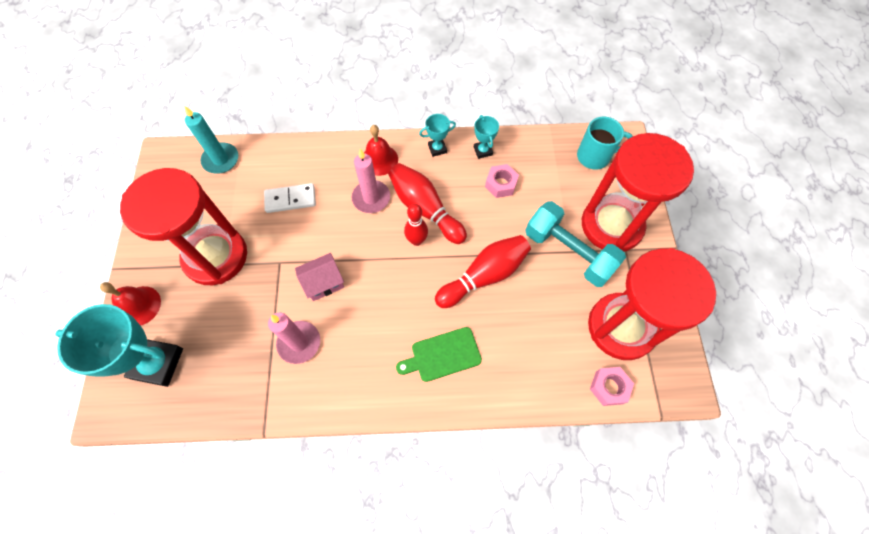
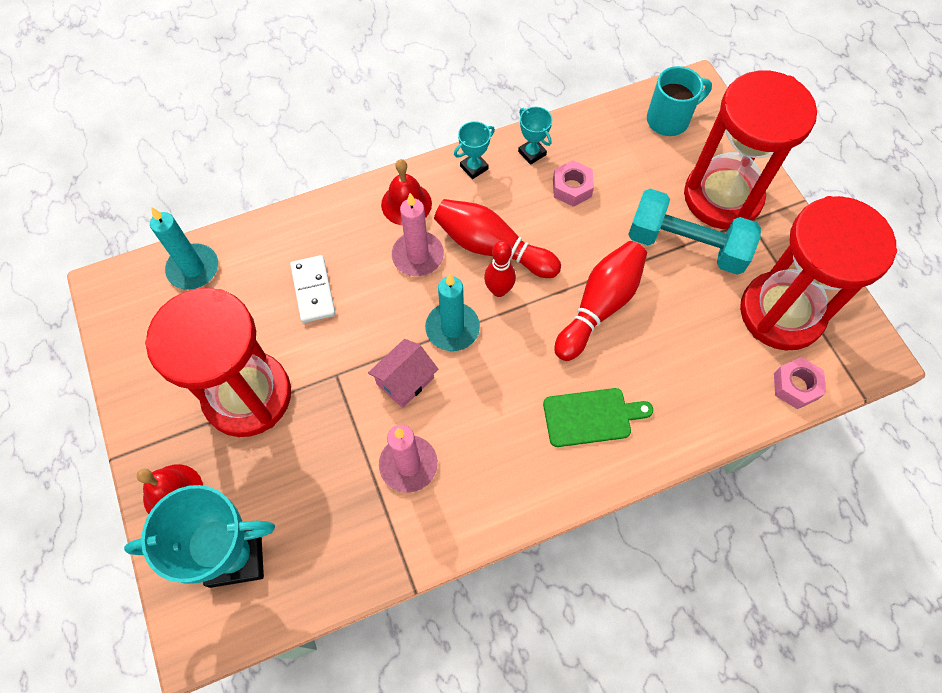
camera: 20 degrees left, 0 degrees up
white domino [264,183,316,213] -> white domino turned 75 degrees counterclockwise [290,255,336,323]
green cutting board [396,327,482,382] -> green cutting board turned 150 degrees counterclockwise [543,388,653,447]
none -> turquoise candle [425,274,480,351]

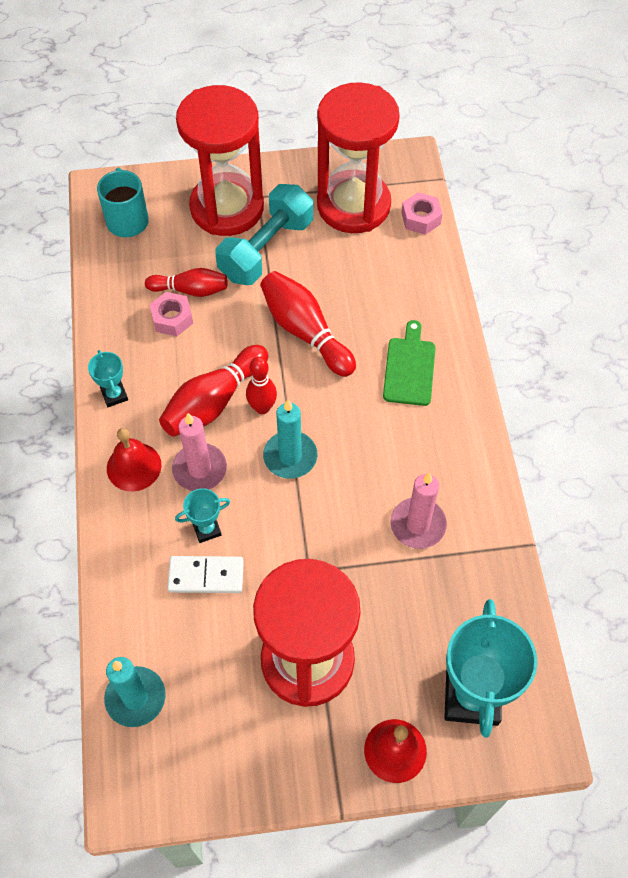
camera: 75 degrees left, 5 degrees down
pink house [368,339,438,408] -> none
turquoise trophy [518,107,552,165] -> turquoise trophy moved to [175,488,230,543]
none -> red bowling pin [145,268,228,297]

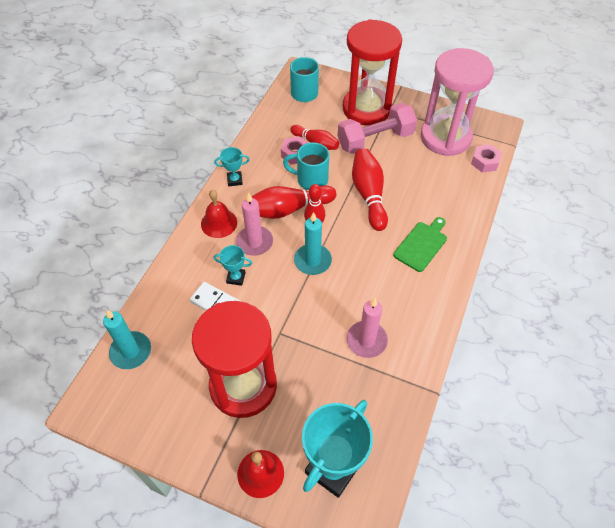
camera: 30 degrees right, 5 degrees down
turquoise trophy [88,350,128,407] -> turquoise trophy turned 75 degrees clockwise [214,147,250,186]
turquoise dumbbell [215,184,313,285] -> pink dumbbell [338,103,417,154]
red hourglass [317,82,400,233] -> pink hourglass [421,48,494,156]
none -> turquoise mug [283,142,329,190]

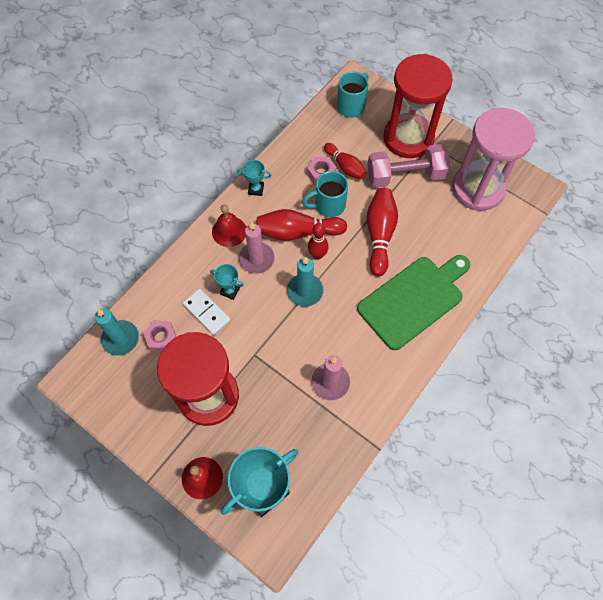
camera: 15 degrees right, 10 degrees up
turquoise mug [283,142,329,190] -> turquoise mug turned 45 degrees counterclockwise [302,171,348,217]
green cutting board [393,217,447,272] -> green cutting board [357,255,471,350], size x1.82
pink nut [471,144,502,172] -> pink nut moved to [143,320,177,352]

